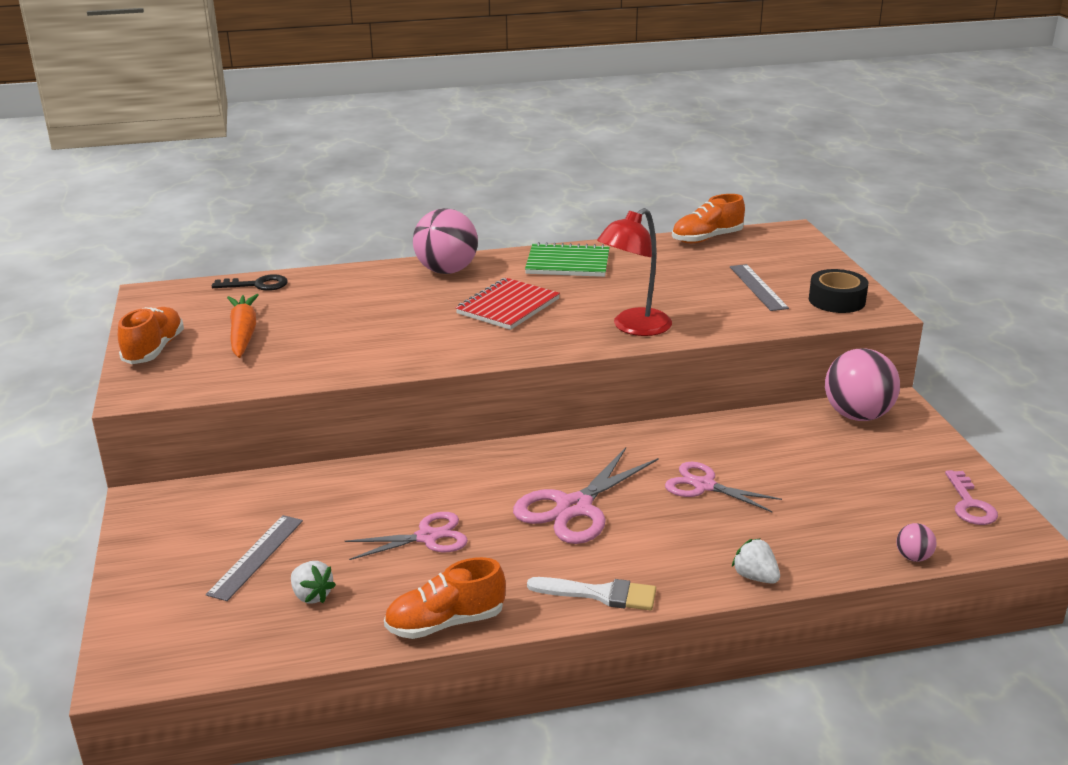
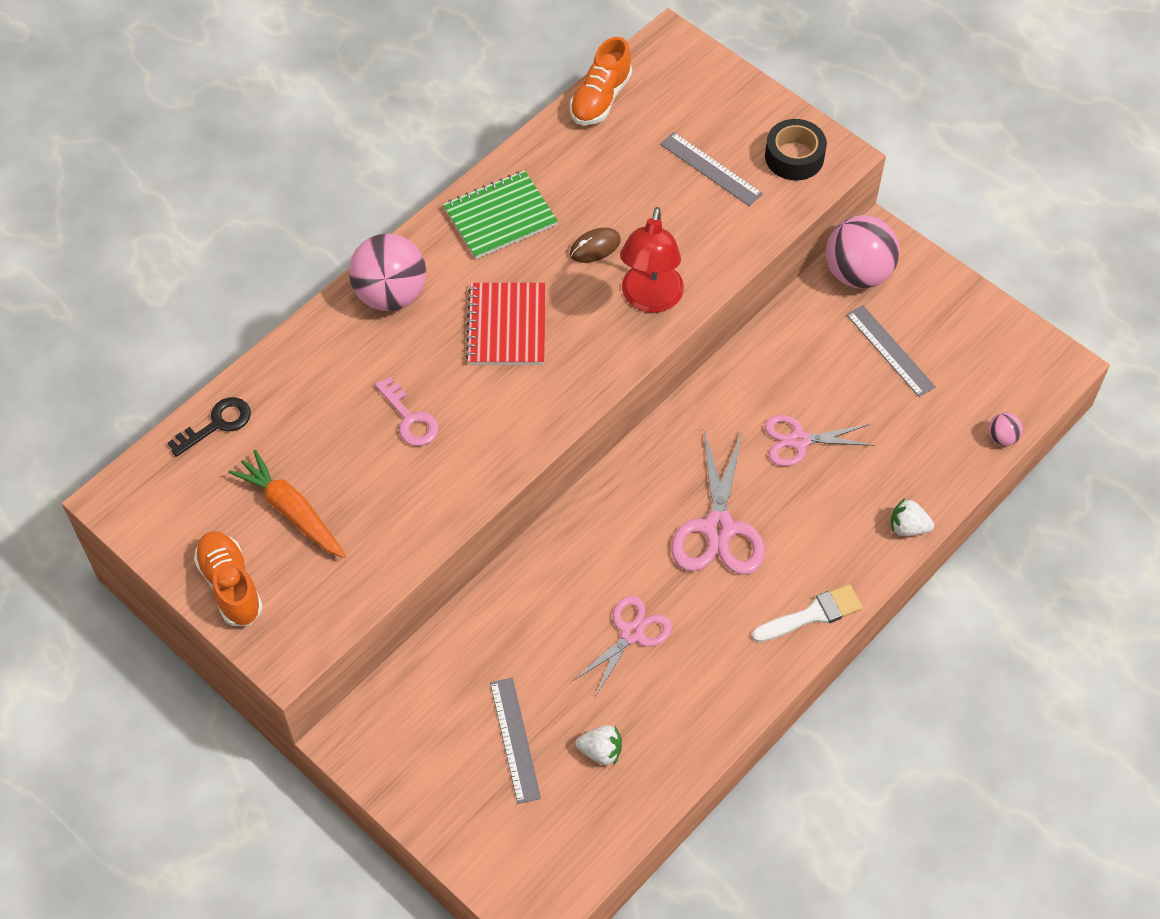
camera: 35 degrees left, 30 degrees up
orange shoe [384,557,506,639] -> none
pink key [945,470,998,525] -> pink key moved to [375,377,439,446]
none -> brown mouse [570,227,621,263]
none -> grey ruler [846,305,936,397]

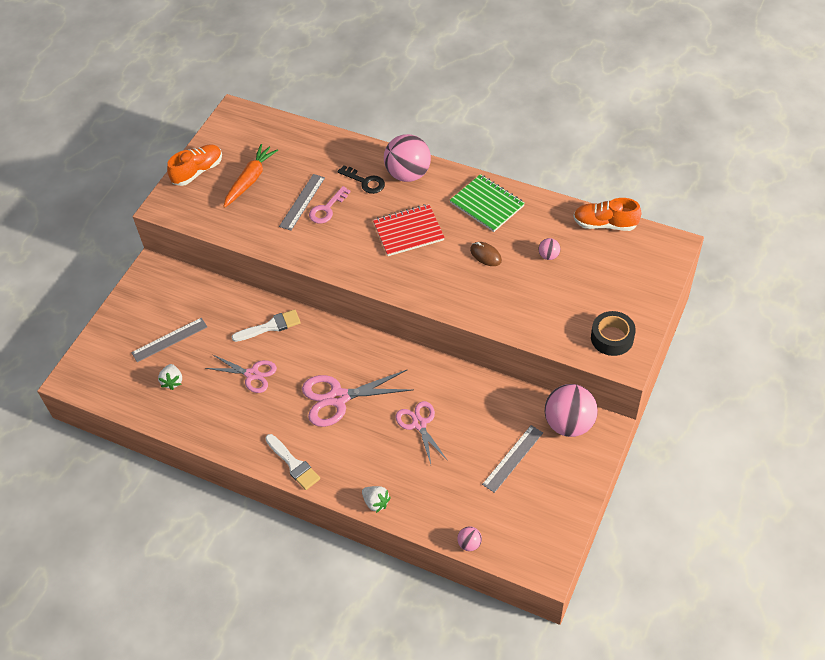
camera: 75 degrees right, 5 degrees down
black key [168,397,251,457] -> black key moved to [337,165,385,194]
red lamp [620,207,684,313] -> none
grey ruler [660,132,763,206] -> grey ruler moved to [279,174,325,231]
white strawberry [891,498,934,536] -> white strawberry turned 135 degrees clockwise [362,486,391,513]
none -> white brush [232,310,301,342]
none -> pink ball [538,238,560,260]

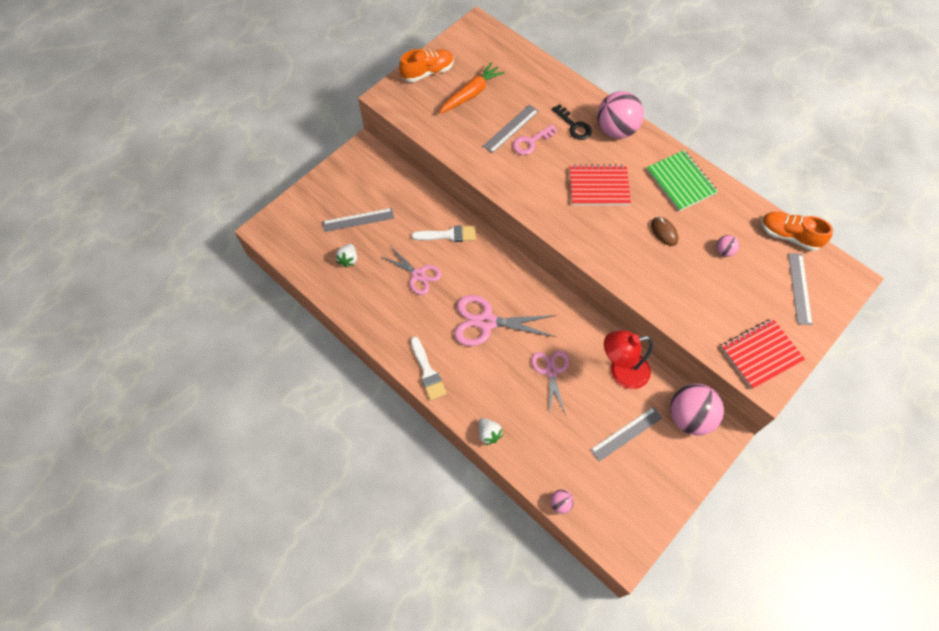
camera: 15 degrees right, 10 degrees up
black tape [591,311,636,356] -> red notebook [721,318,805,389]
none -> red lamp [604,330,653,389]
none -> grey ruler [788,253,813,325]

